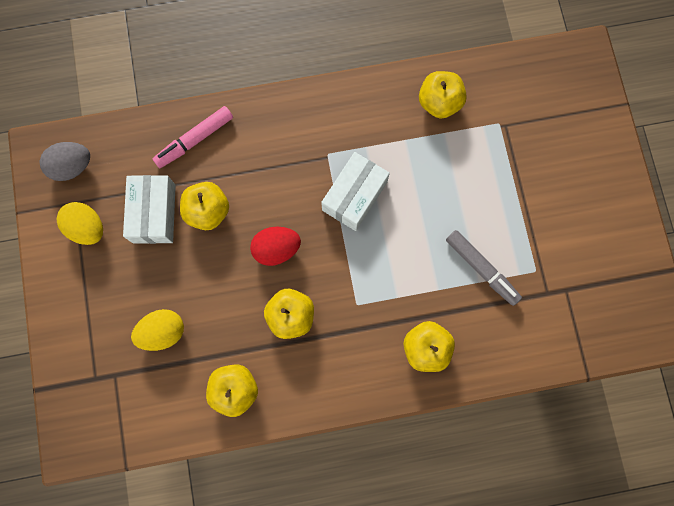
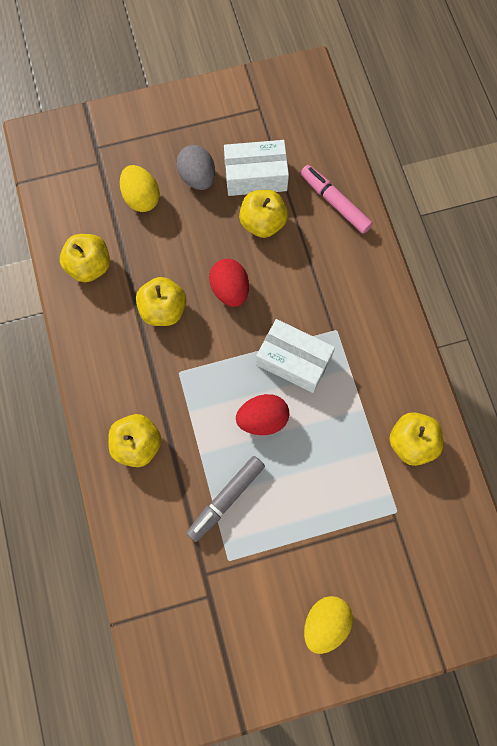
camera: 85 degrees right, 5 degrees down
grey egg [40,142,90,181] -> grey egg moved to [176,145,215,190]
yellow egg [57,202,103,245] -> yellow egg moved to [304,596,353,654]
none -> red egg [236,394,289,435]

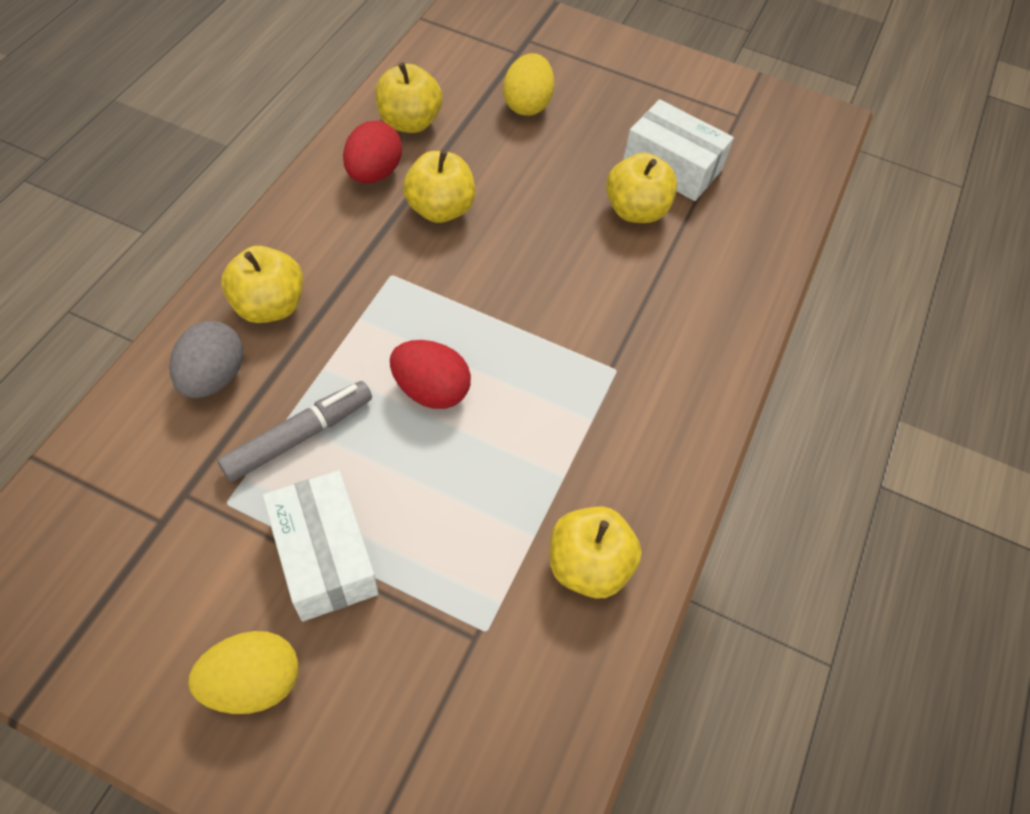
camera: 35 degrees right, 15 degrees down
grey egg [176,145,215,190] -> grey egg moved to [169,321,243,398]
grey marker [186,456,265,542] -> grey marker turned 150 degrees clockwise [217,381,372,482]
red egg [209,259,249,307] -> red egg moved to [343,121,402,183]
white box [256,319,335,393] -> white box moved to [263,471,379,621]
pink marker [301,165,373,234] -> none

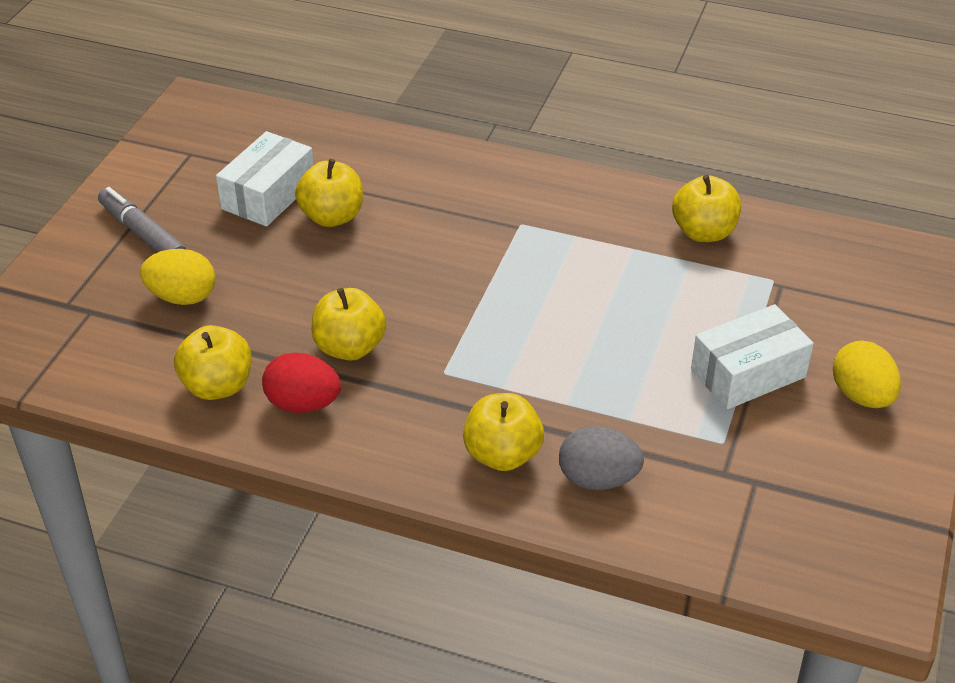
camera: 90 degrees left, 15 degrees down
grey marker [217,381,372,482] -> grey marker moved to [98,187,186,252]
red egg [390,340,471,409] -> none

